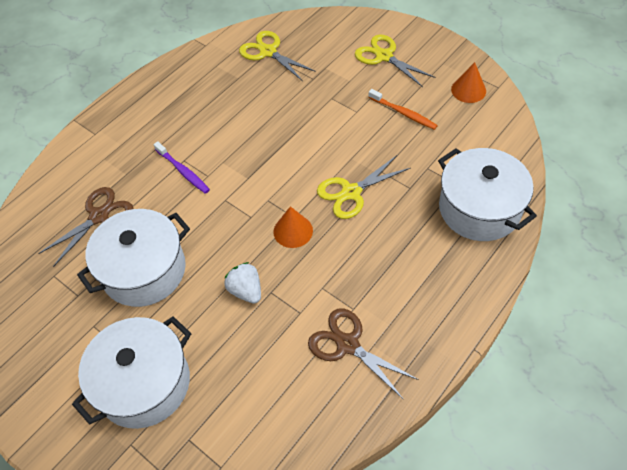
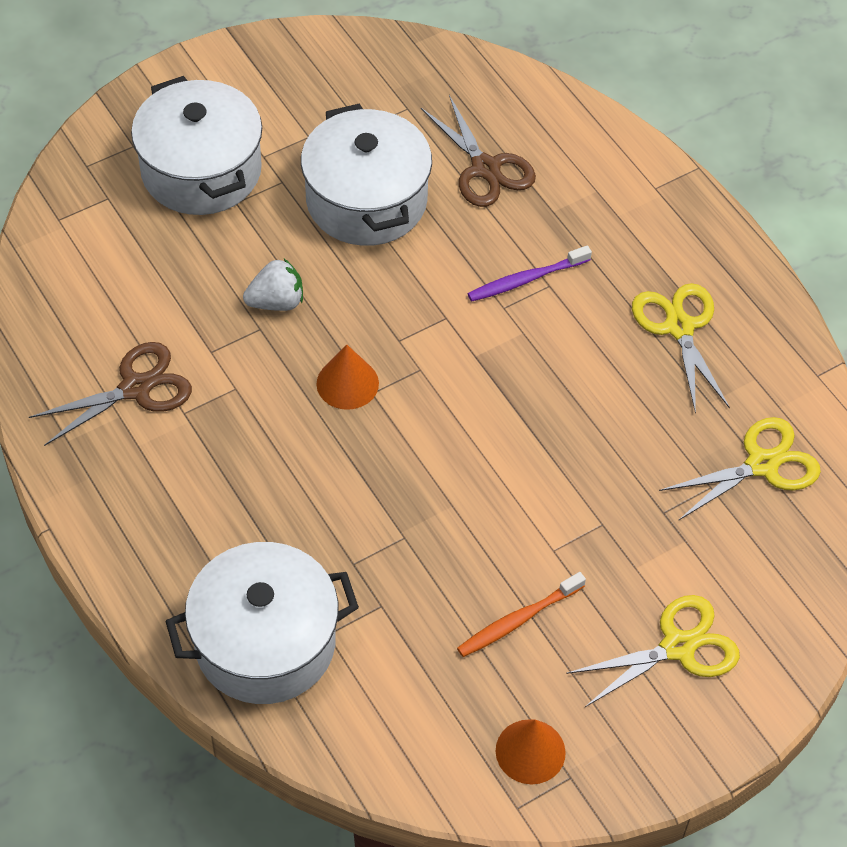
camera: 105 degrees right, 0 degrees up
yellow scissors [317,155,410,219] -> yellow scissors moved to [632,283,730,414]

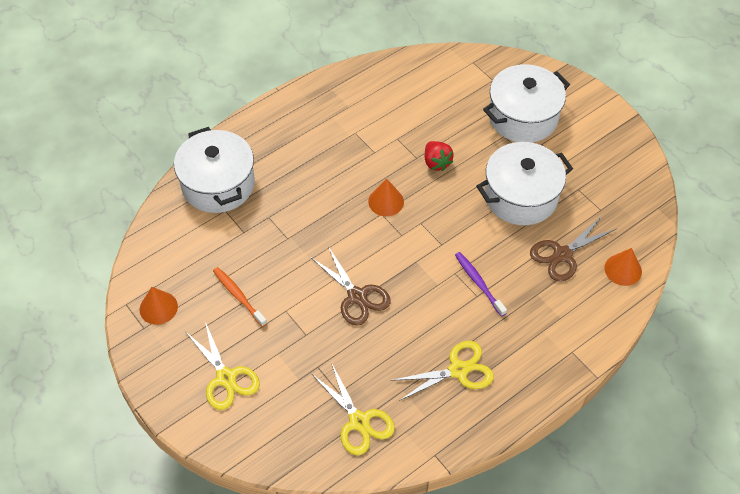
camera: 85 degrees right, 0 degrees up
brown scissors [29,342,192,446] -> brown scissors moved to [311,247,391,326]
white strawberry [243,259,303,311] -> red strawberry [425,141,454,171]
none -> orange cone [604,248,642,286]

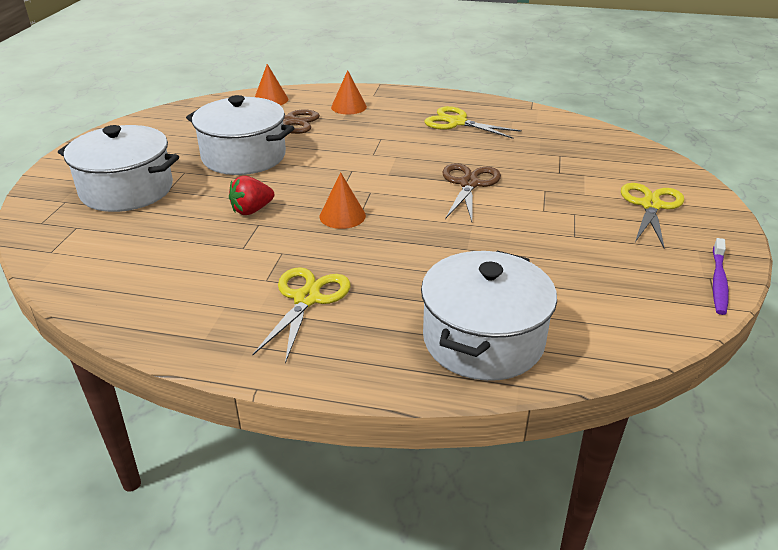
camera: 130 degrees left, 20 degrees down
orange cone [139,287,178,325] -> orange cone moved to [331,70,367,114]
orange toothbrush [213,267,267,327] -> none
yellow scissors [312,363,395,455] -> yellow scissors moved to [253,267,350,363]
red strawberry [425,141,454,171] -> red strawberry turned 150 degrees counterclockwise [229,176,274,215]
purple toothbrush [455,252,507,317] -> purple toothbrush moved to [713,238,729,315]

